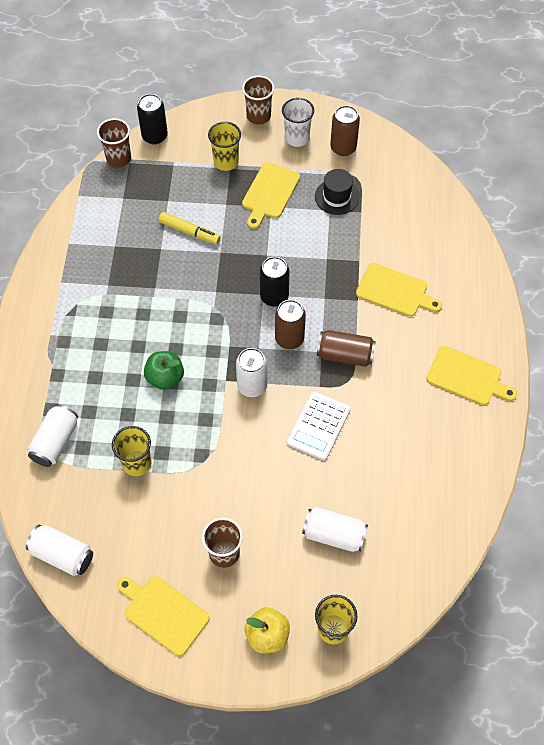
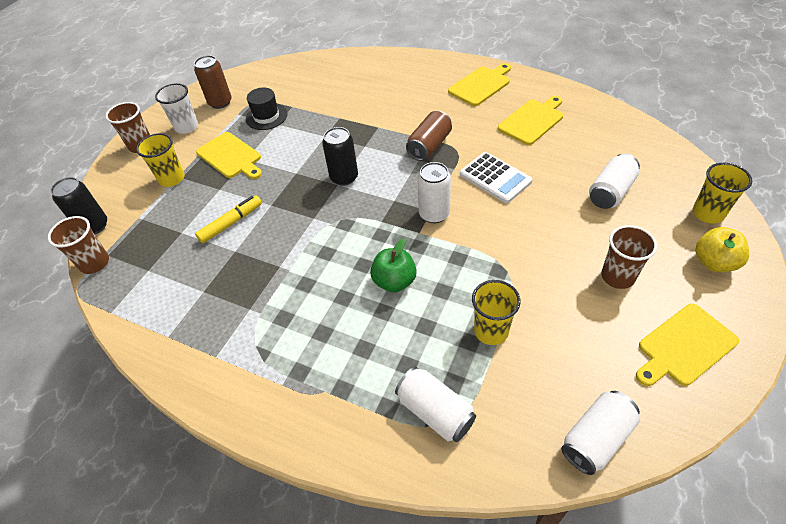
camera: 65 degrees left, 10 degrees down
brown can [275,300,306,349] -> none
yellow cutting board [356,263,442,317] -> yellow cutting board moved to [498,96,563,145]

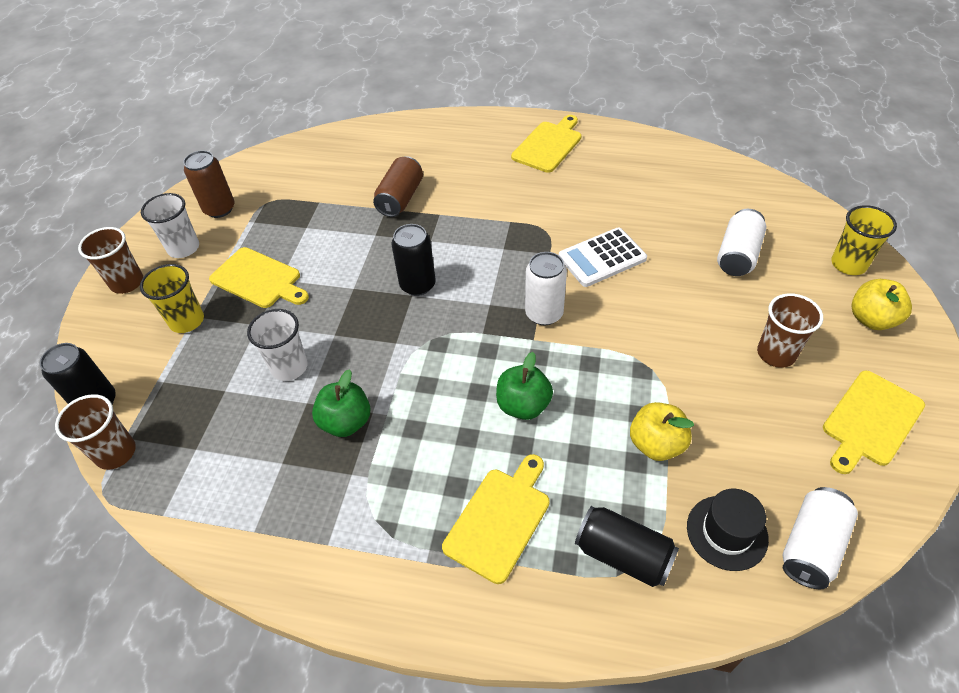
camera: 15 degrees left, 0 degrees up
yellow marker [195,195,262,243] -> white cup [247,309,308,381]
black hat [246,88,287,130] -> black hat moved to [687,489,769,571]
white can [395,367,476,442] -> black can [575,506,679,587]
brown can [406,111,452,161] -> brown can moved to [373,156,423,217]
white calculator [460,152,533,203] -> white calculator turned 120 degrees clockwise [559,227,647,287]
yellow cup [472,280,521,345] -> yellow apple [630,402,694,461]
yellow cutting board [498,96,563,145] -> yellow cutting board moved to [442,454,550,584]
none -> green apple [312,369,371,437]

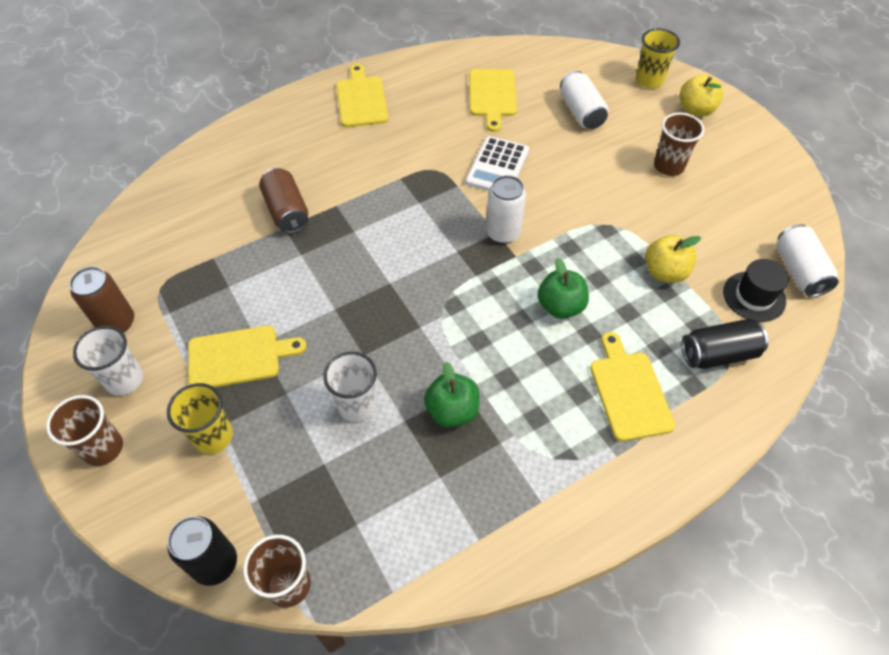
camera: 45 degrees left, 5 degrees up
black can [392,224,436,296] -> none
yellow cutting board [823,370,925,474] -> yellow cutting board moved to [469,69,517,132]

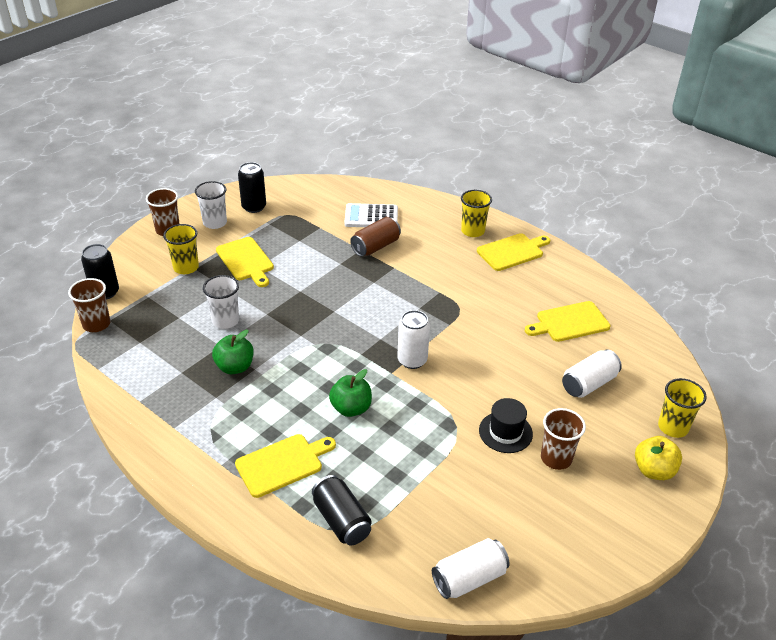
camera: 70 degrees right, 15 degrees down
brown can [69,267,134,333] -> black can [238,162,266,213]
white calculator [466,136,529,191] -> white calculator moved to [344,203,398,227]
yellow apple [645,235,701,283] -> none
black hat [723,259,789,322] -> black hat moved to [479,398,533,453]
none -> yellow cup [461,190,492,237]

